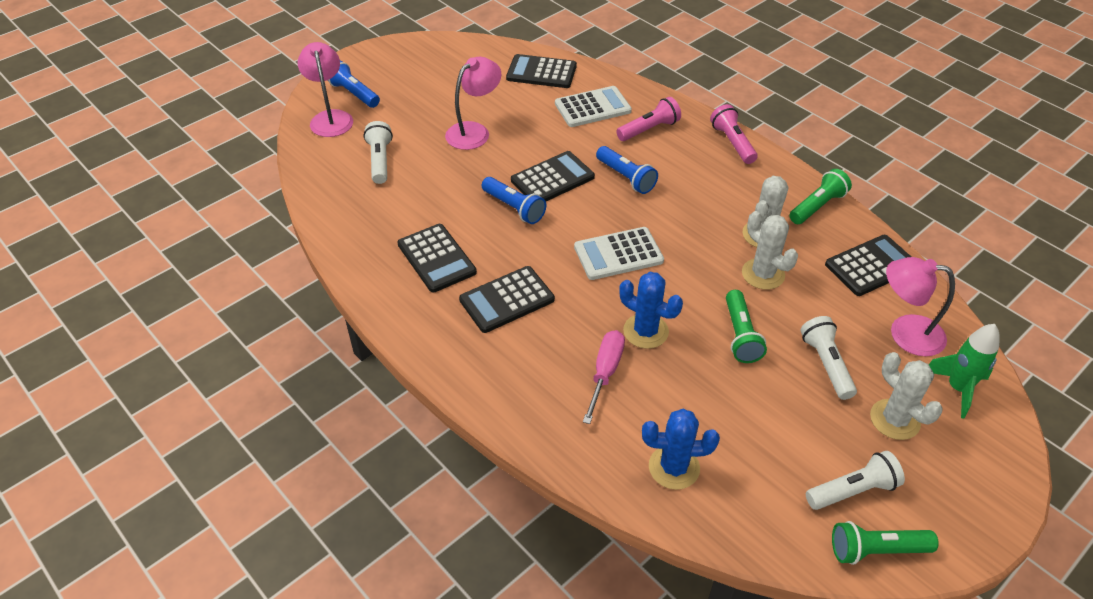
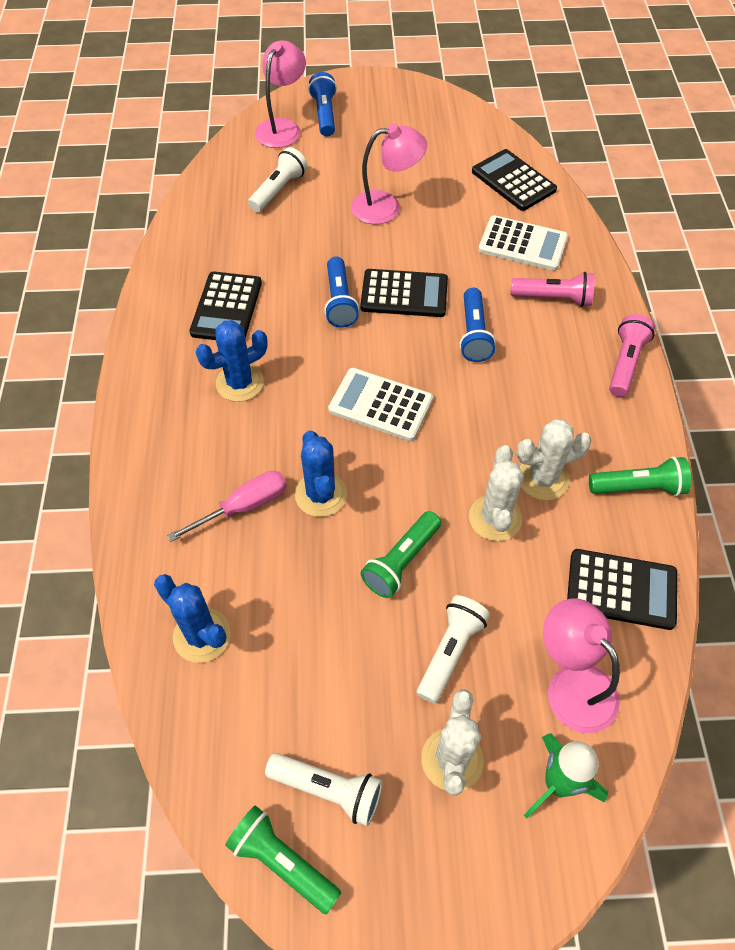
camera: 40 degrees right, 10 degrees up
black calculator [459,266,555,333] -> blue cactus [196,320,268,402]

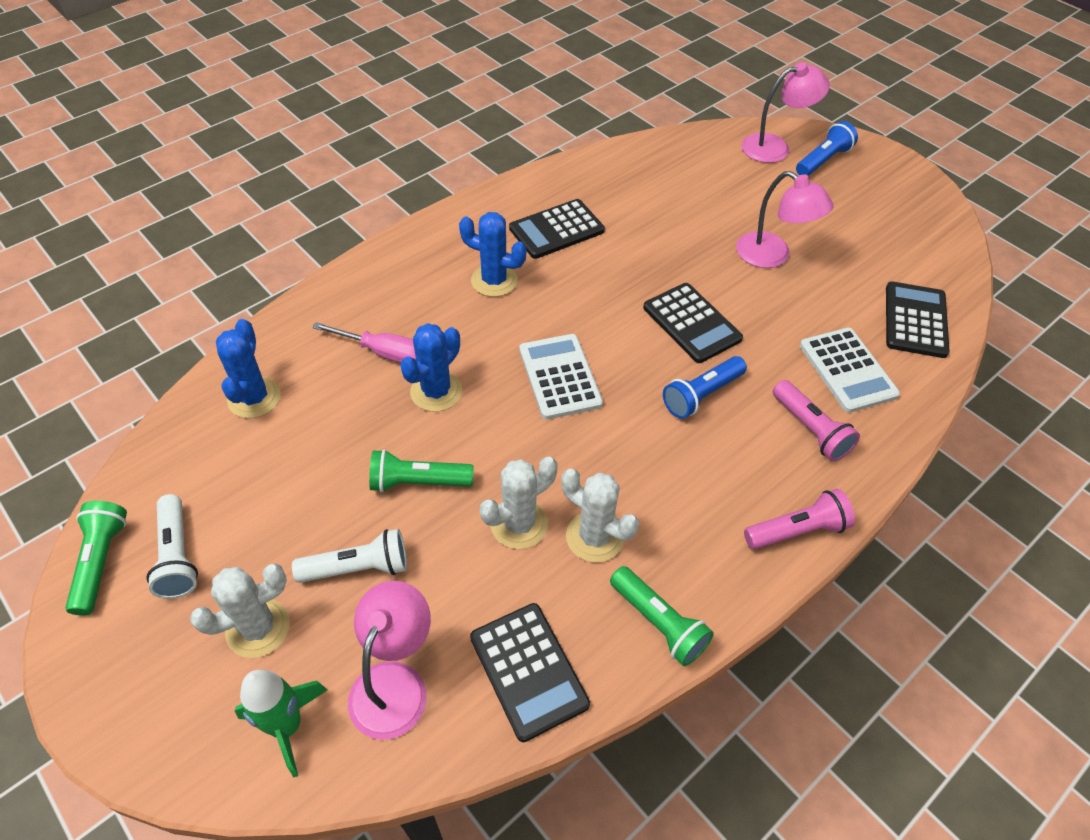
camera: 50 degrees right, 5 degrees down
white flashlight [248,147,308,212] -> none
blue flashlight [324,257,359,328] -> none

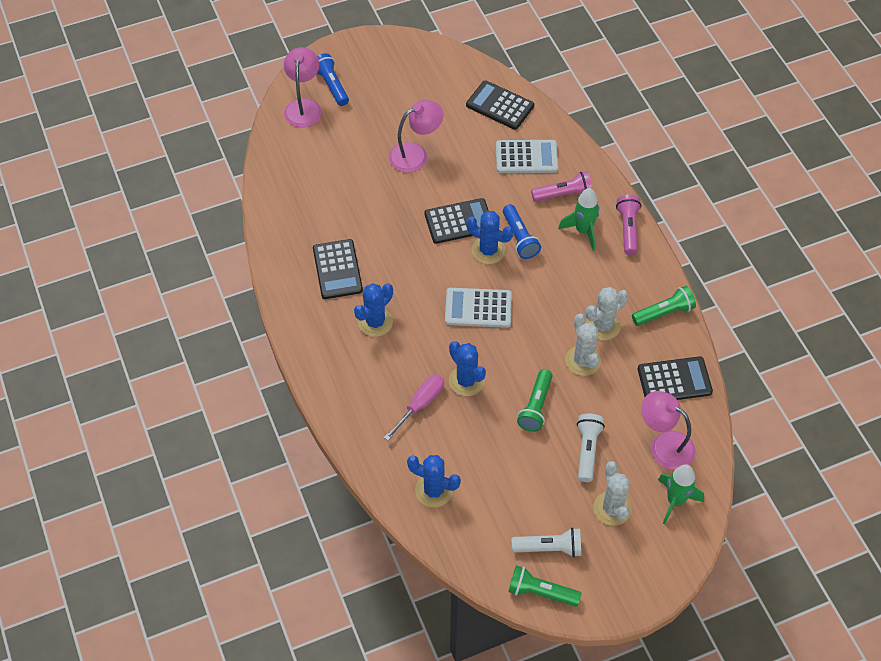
camera: 70 degrees left, 5 degrees up
none -> blue cactus [466,211,514,264]
none -> green rocket [558,188,599,251]

